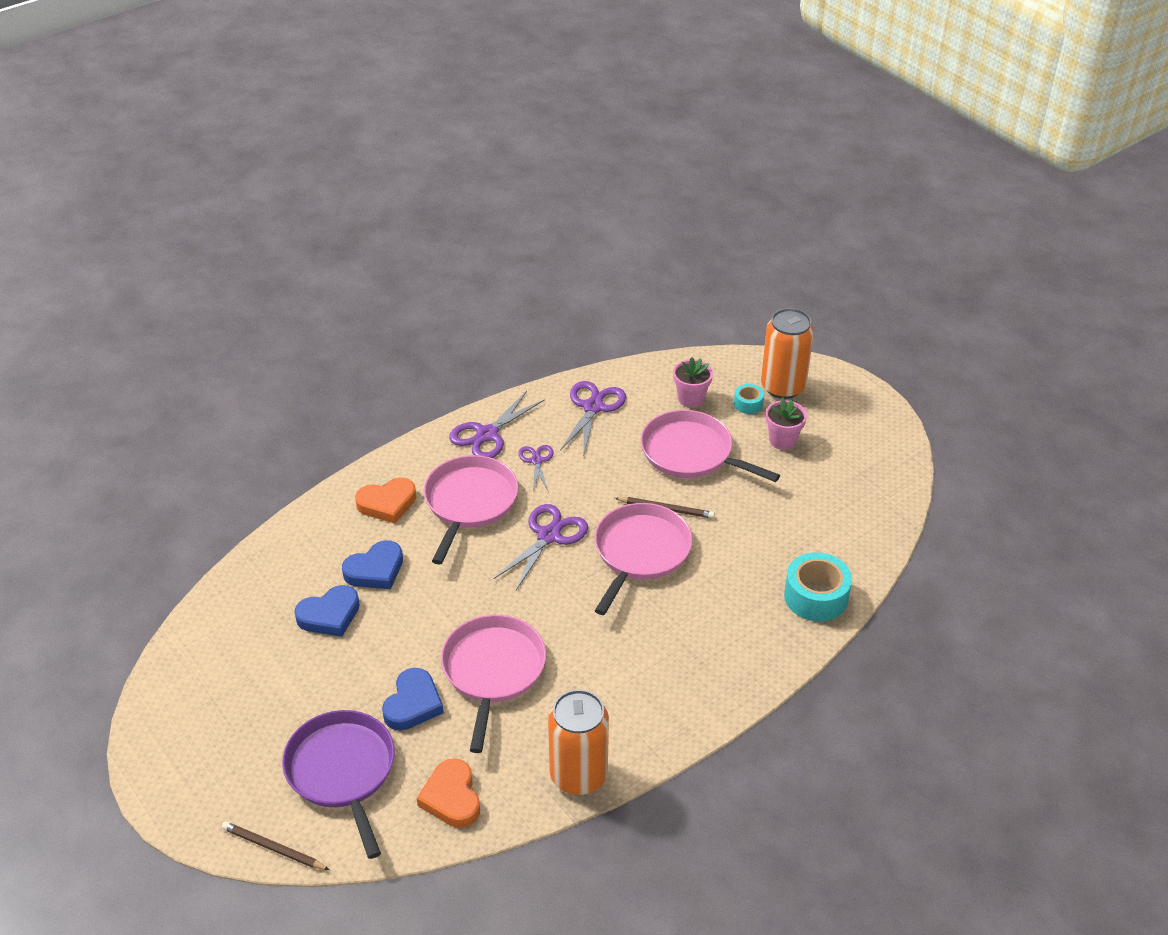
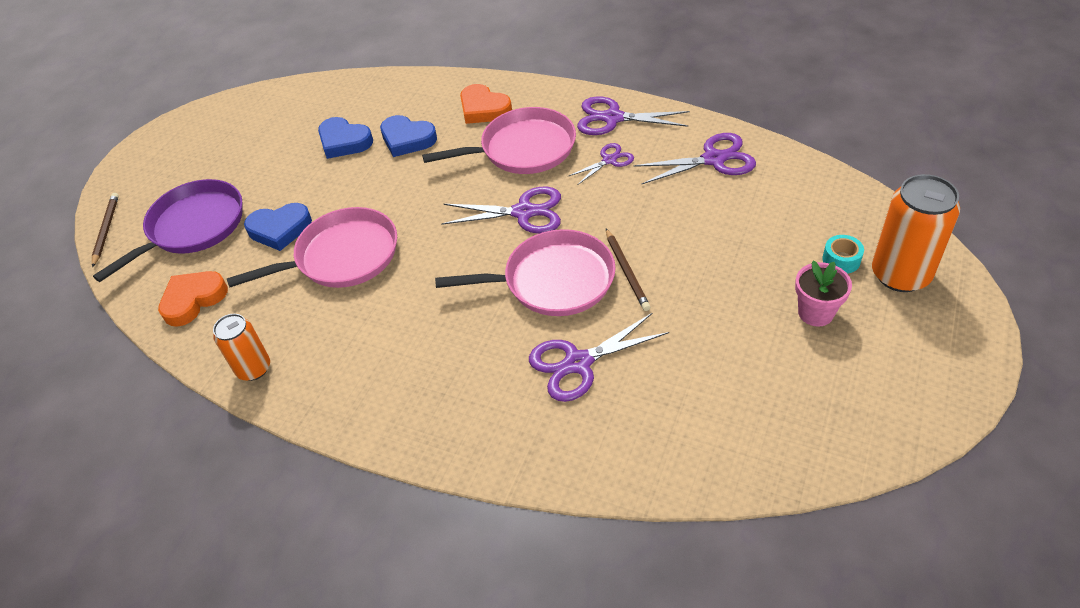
camera: 65 degrees right, 5 degrees up
orange can [548,689,609,795] -> orange can [213,314,270,381], size x0.61
pink pan [641,410,780,482] -> none
pink flower pot [673,357,713,408] -> none
turquoise tape [784,552,852,622] -> none
none -> purple scissors [529,312,669,402]

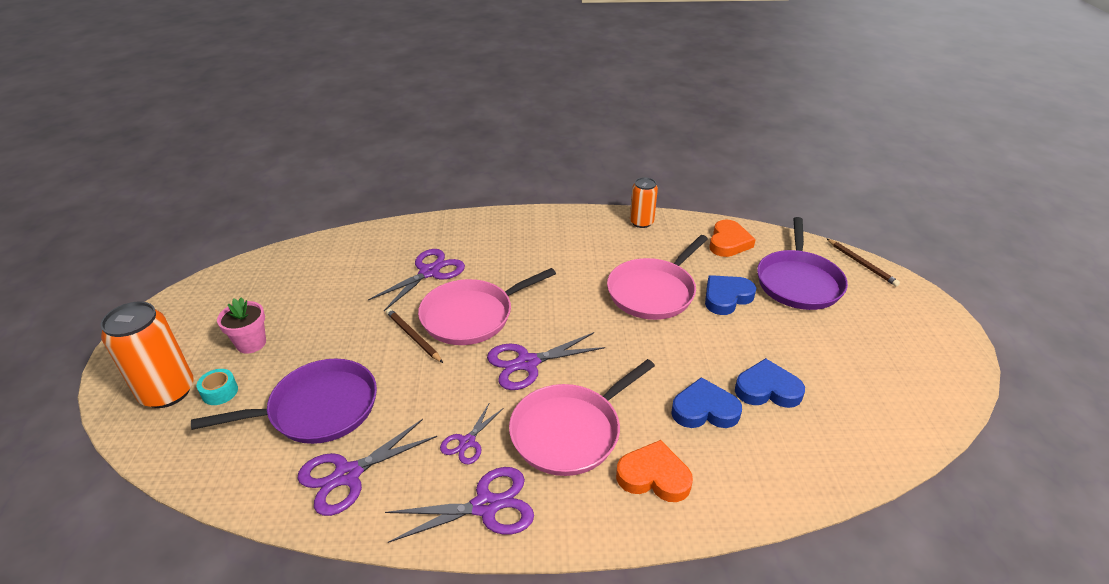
camera: 150 degrees right, 10 degrees down
none -> purple pan [191,359,377,444]

